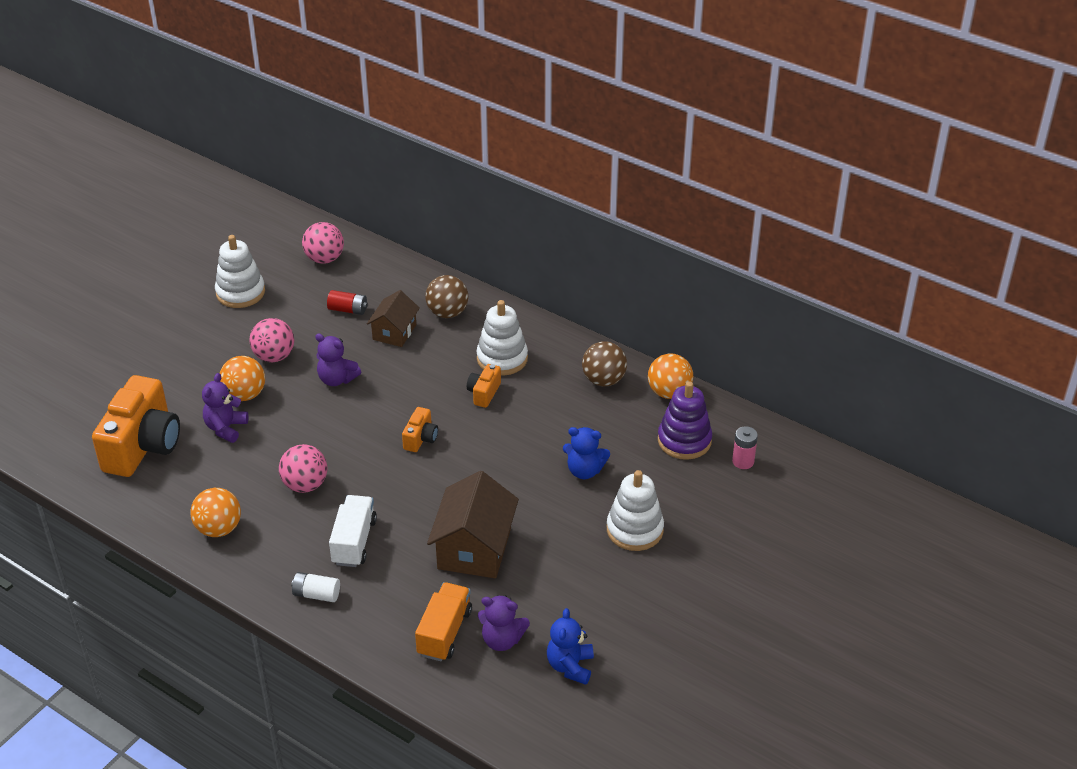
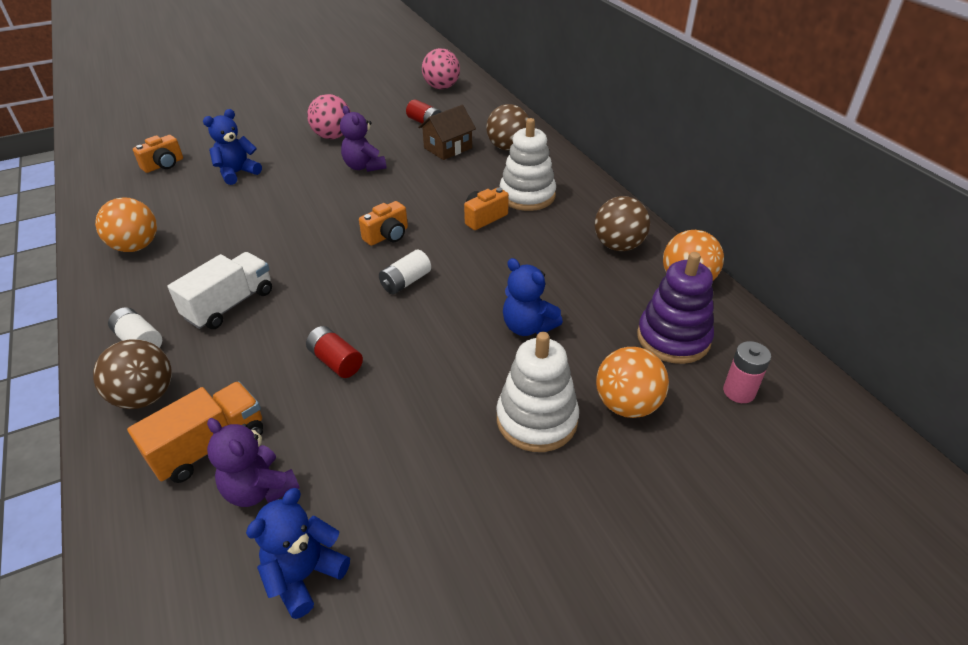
camera: 30 degrees right, 0 degrees up
orange camera [92,375,180,477] -> orange camera [133,135,183,173], size x0.45
purple teddy bear [202,373,248,443] -> blue teddy bear [203,109,262,185]
white stacking toy [215,235,265,308] -> none
orange ball [220,356,265,401] -> orange ball moved to [596,347,669,418]
pink ball [279,444,327,493] -> none
brown house [427,471,519,578] -> red battery [306,326,363,378]
none -> brown ball [93,339,172,409]
none -> white battery [379,250,431,294]

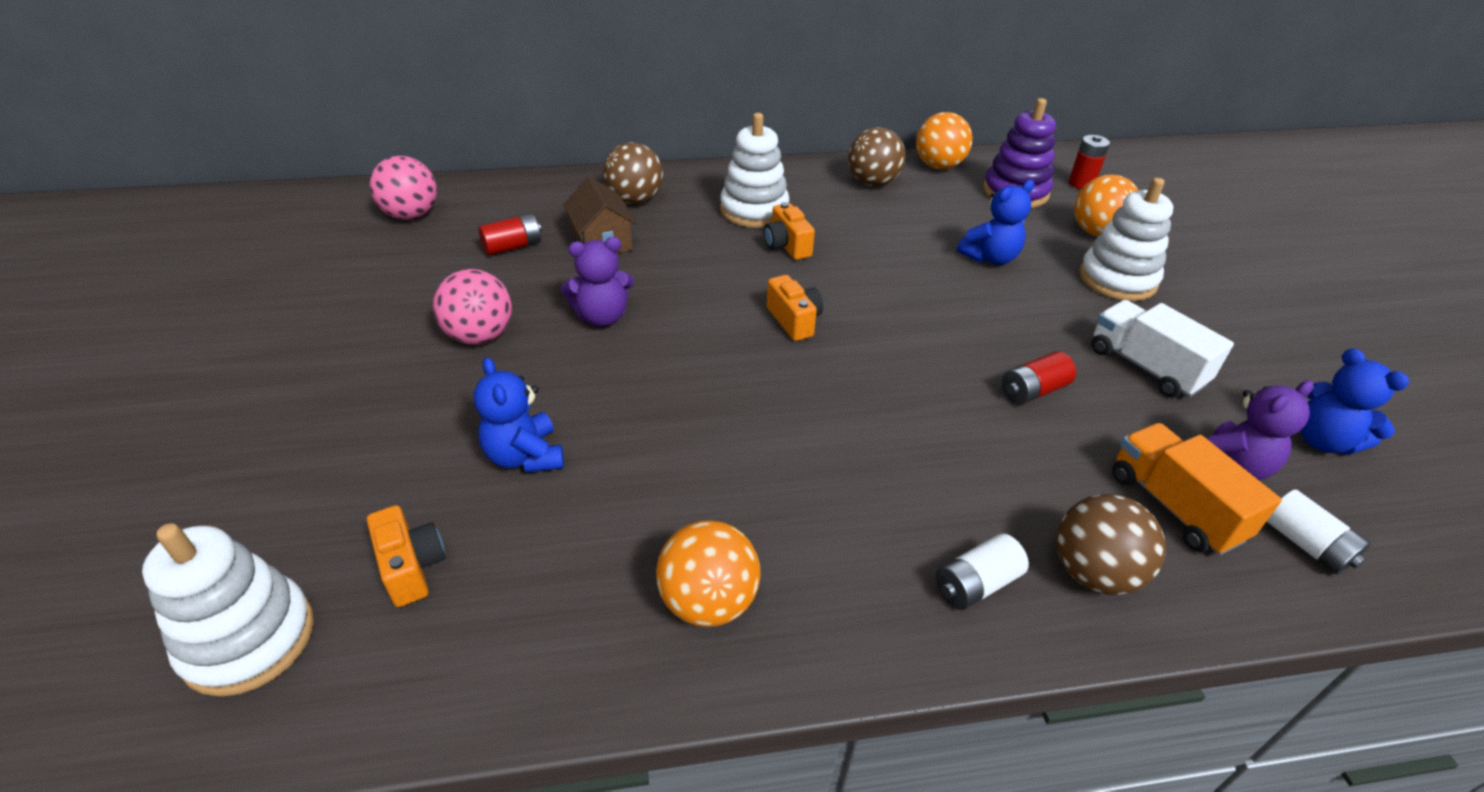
camera: 75 degrees left, 0 degrees up
white truck [167,252,272,329] -> white truck moved to [1091,300,1234,398]
white battery [379,250,431,294] -> white battery moved to [1266,490,1371,574]
pink battery [723,341,771,403] -> red battery [1069,135,1110,189]
none -> white stacking toy [142,523,314,697]

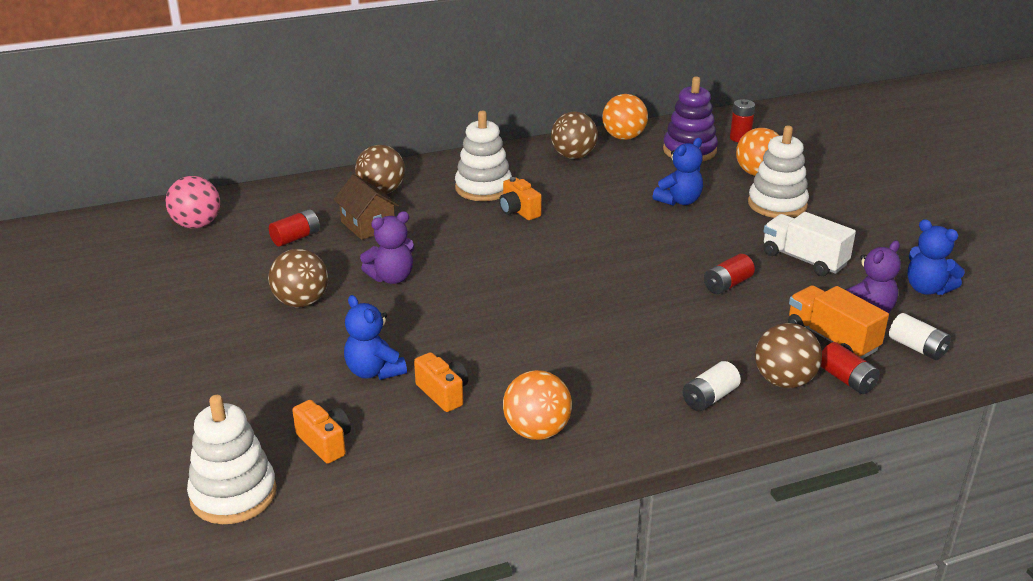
camera: 10 degrees left, 10 degrees down
pink ball [433,269,512,344] -> brown ball [268,249,328,308]
orange camera [767,275,823,341] -> orange camera moved to [414,352,468,412]
none -> red battery [821,342,880,394]

